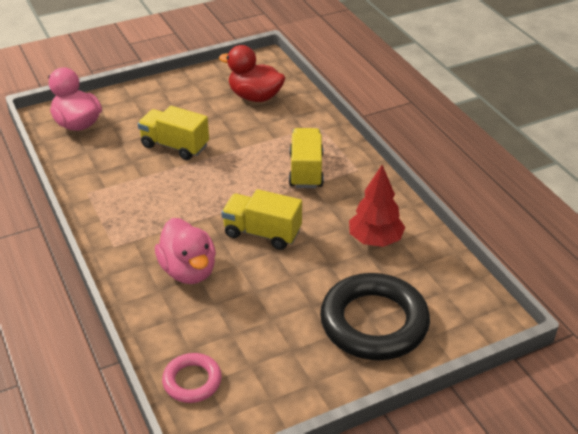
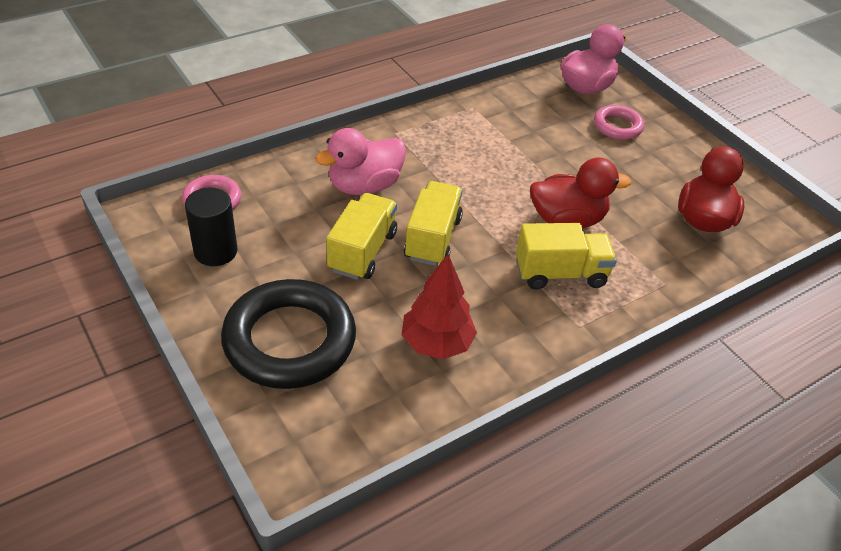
camera: 80 degrees right, 5 degrees up
yellow truck [138,106,209,160] -> yellow truck moved to [327,193,397,280]
none -> black cylinder [185,187,238,266]
none -> red duck [530,157,632,229]
none -> pink ring [594,105,644,140]

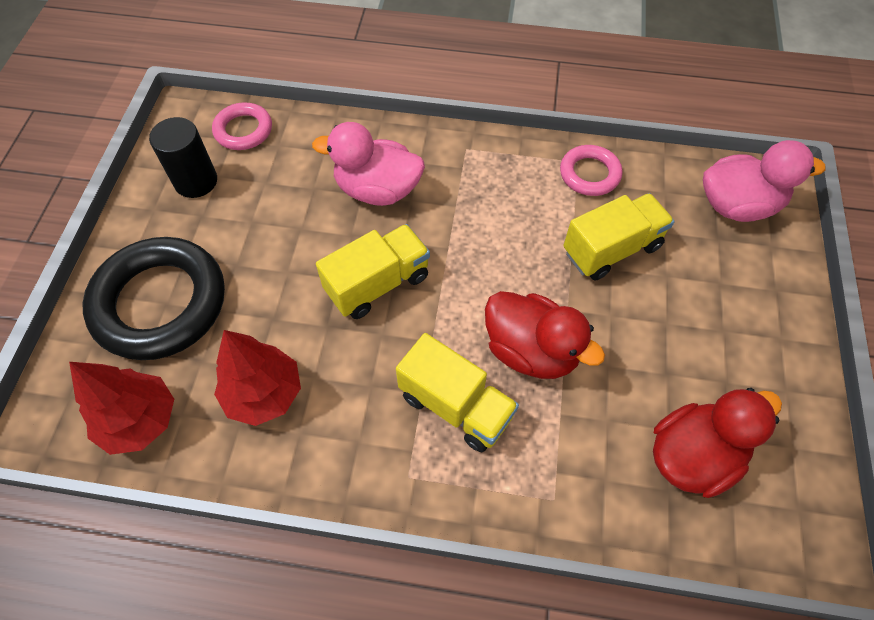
camera: 45 degrees right, 15 degrees up
yellow truck [327,193,397,280] -> yellow truck moved to [563,193,675,280]
pink ring [594,105,644,140] -> pink ring moved to [560,145,622,196]
none -> red tree [69,362,174,455]

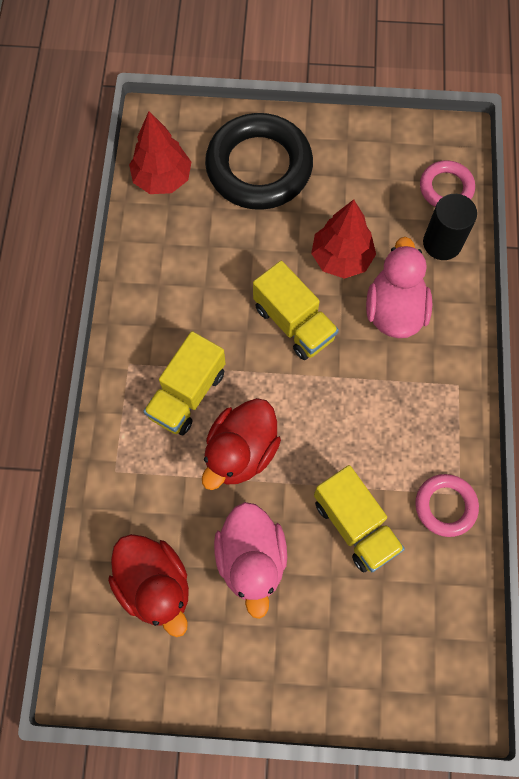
camera: 85 degrees right, 10 degrees up
black cylinder [149,117,217,198] -> black cylinder moved to [423,194,477,260]
red tree [214,330,301,426] -> red tree moved to [311,199,376,279]
pink duck [703,140,826,222] -> pink duck moved to [214,502,287,619]

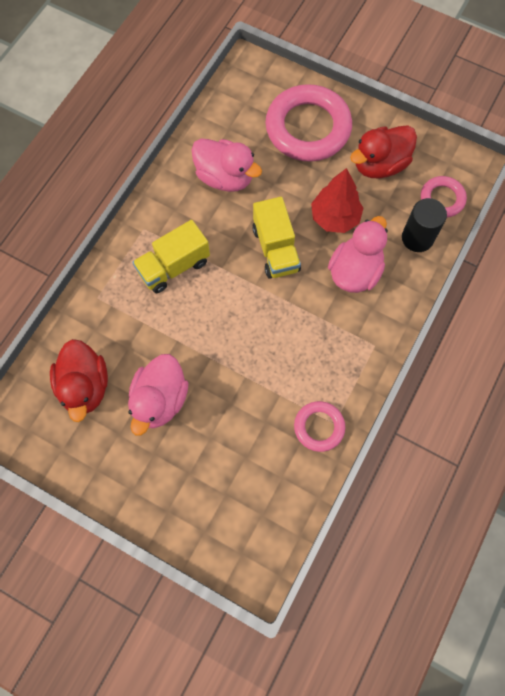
camera: 25 degrees right, 0 degrees up
red tree [129,111,191,194] -> none
red duck [202,398,281,490] -> red duck moved to [350,125,417,179]
black ring [205,113,313,210] -> pink ring [265,84,352,162]
yellow truck [314,465,405,572] -> none
none -> pink duck [192,138,262,192]

